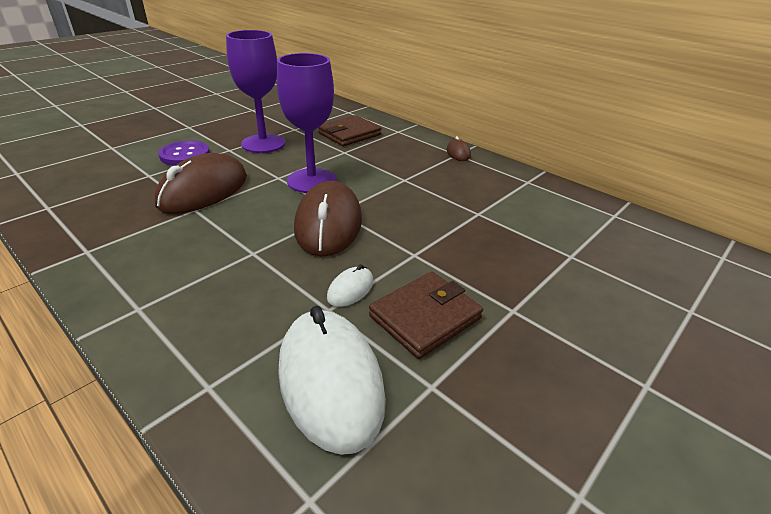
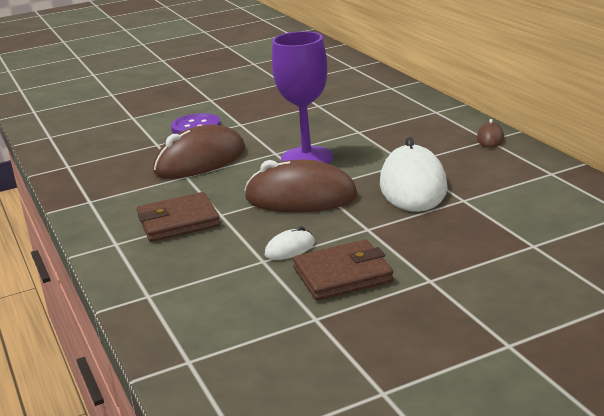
camera: 25 degrees right, 10 degrees down
purple goblet [226,30,285,153] -> none
white mouse [278,306,386,455] -> white mouse moved to [380,137,448,212]
brown mouse [294,181,362,256] -> brown mouse turned 75 degrees clockwise [244,160,358,212]
brown wallet [318,115,382,146] -> brown wallet moved to [137,192,220,242]

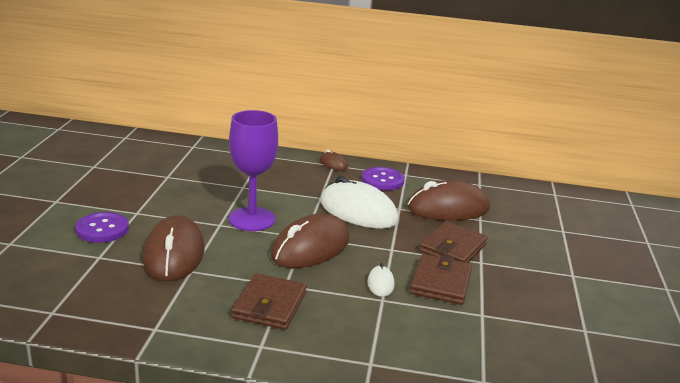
camera: 60 degrees left, 0 degrees up
none -> purple button [362,167,405,190]
none -> brown mouse [407,180,490,221]
none -> brown wallet [419,221,488,263]

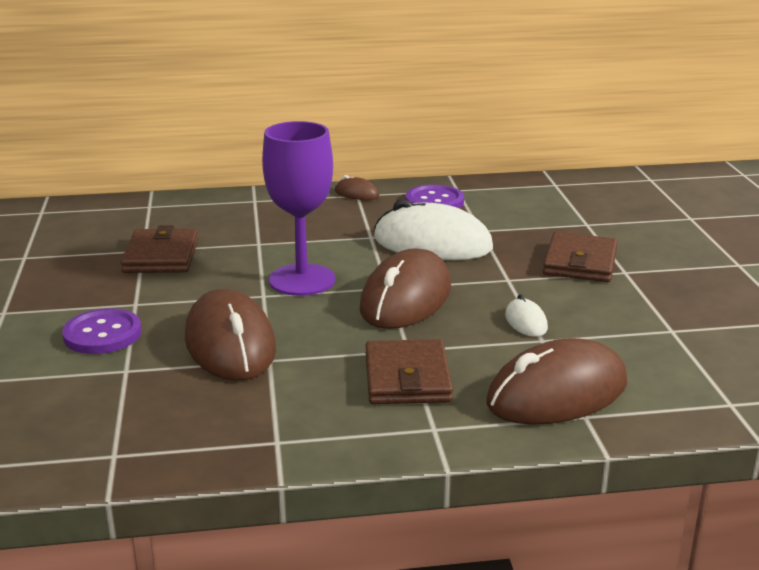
camera: 15 degrees left, 0 degrees up
brown mouse [407,180,490,221] -> brown mouse moved to [486,338,627,425]
brown wallet [410,254,472,305] -> brown wallet moved to [121,225,198,273]

